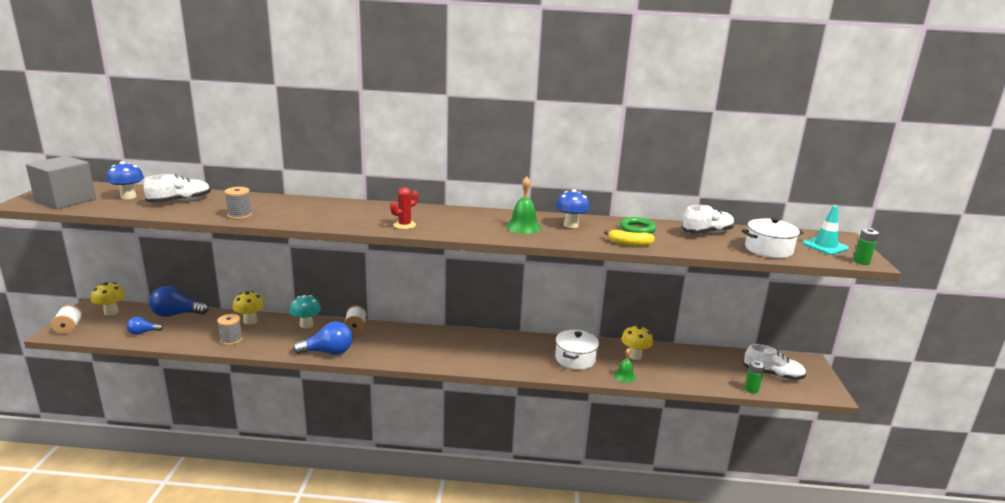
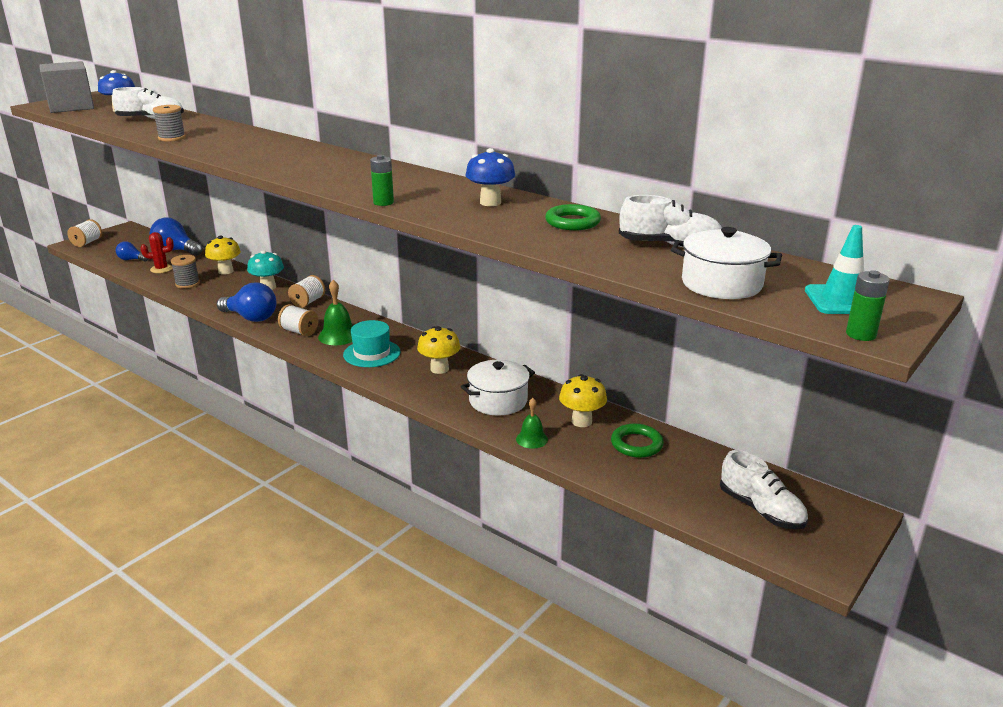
camera: 35 degrees right, 5 degrees up
yellow mushroom [91,282,125,316] -> yellow mushroom moved to [417,326,460,374]
red cactus [390,187,418,229] -> red cactus moved to [140,232,174,273]
green bell [506,176,541,234] -> green bell moved to [318,280,353,345]
yellow banana [604,230,655,246] -> none
green battery [744,360,765,394] -> green battery moved to [370,155,394,206]
none -> white spool [278,304,318,337]
none -> turquoise hat [343,320,401,367]
none -> green ring [611,424,664,458]

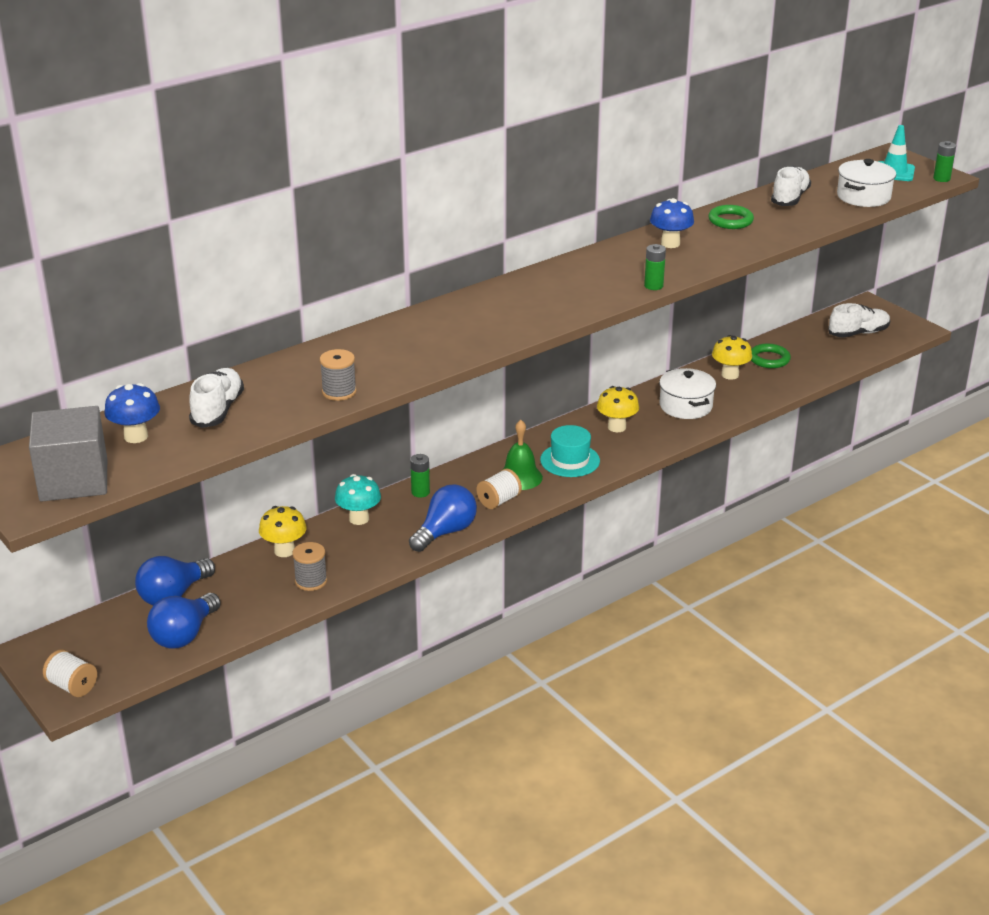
camera: 75 degrees left, 5 degrees up
blue light bulb [116,241,148,262] -> blue light bulb [147,593,221,648], size x1.80
red cactus [140,232,174,273] -> none
white spool [288,275,325,308] -> green battery [410,454,430,498]
green bell [516,398,548,449] -> none

